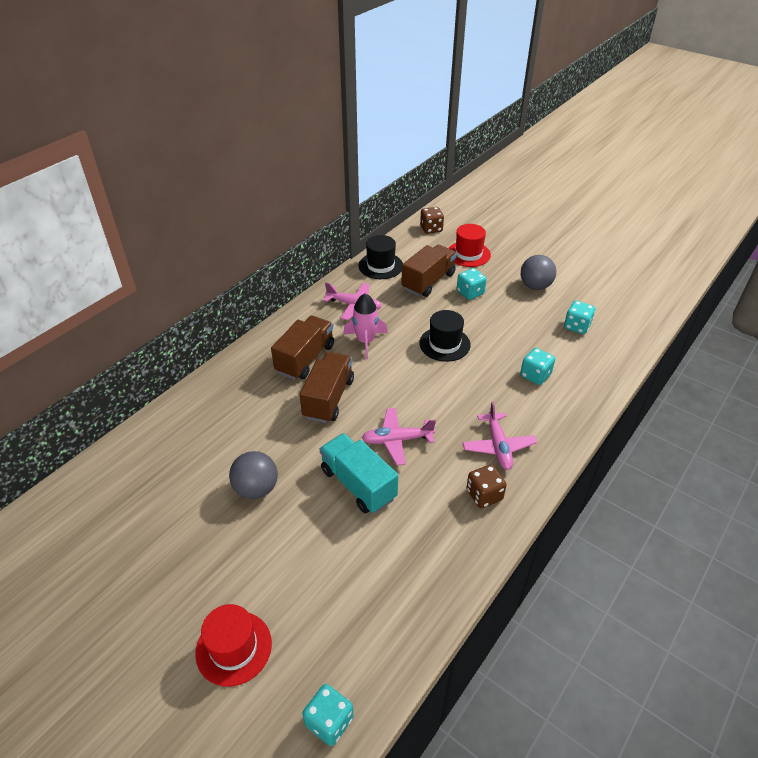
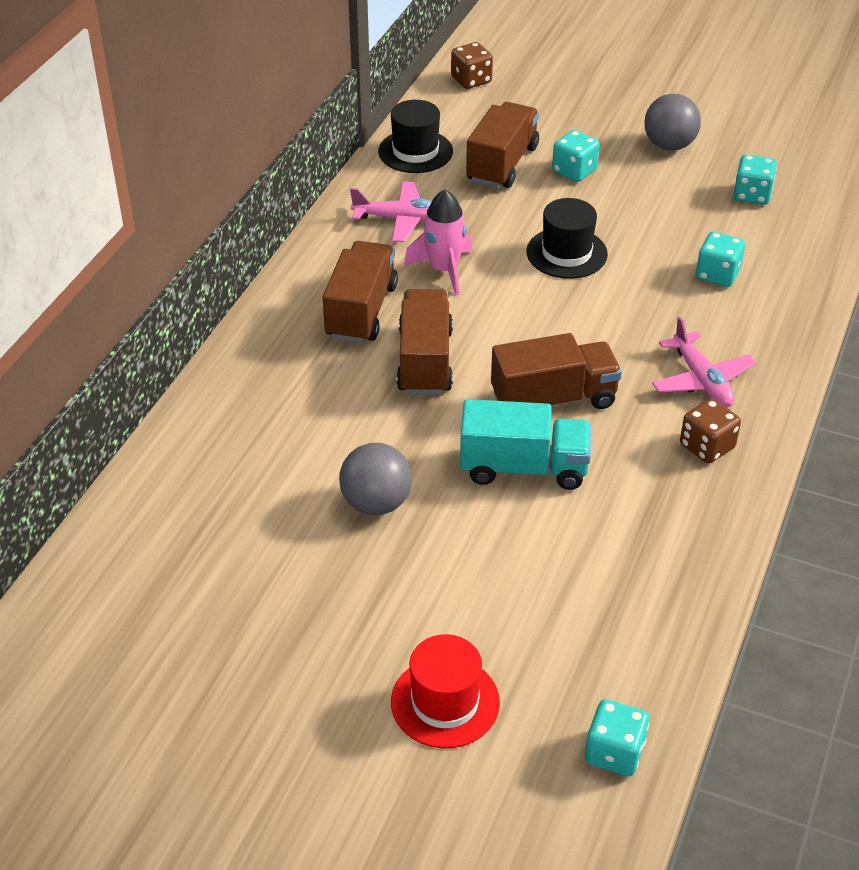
camera: 15 degrees left, 0 degrees up
turquoise truck [320,433,398,513] -> turquoise truck turned 150 degrees clockwise [460,399,591,490]
pink plane [362,408,436,465] -> brown truck [491,333,622,409]
red hat [449,224,491,267] -> none

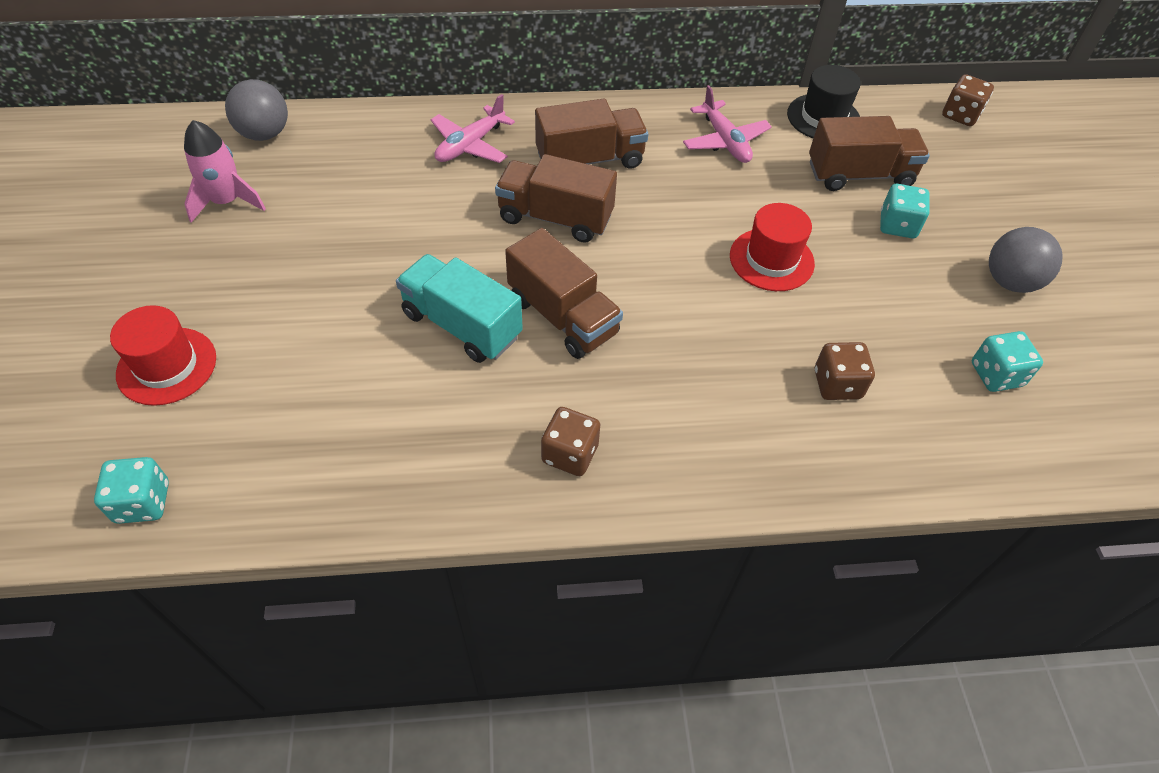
camera: 60 degrees right, 10 degrees up
grey ball [339,443,412,515] -> grey ball moved to [225,79,288,141]
brown truck [397,289,453,395] -> brown truck turned 135 degrees counterclockwise [495,154,617,243]
pink rocket [404,189,472,295] -> pink rocket moved to [184,120,266,223]
turquoise truck [460,399,591,490] -> turquoise truck turned 150 degrees clockwise [396,254,523,363]
black hat [526,198,608,279] -> red hat [730,203,815,291]
pink plane [652,317,756,407] -> pink plane moved to [430,94,515,163]
turquoise dice [696,232,745,287] -> brown dice [815,342,875,400]

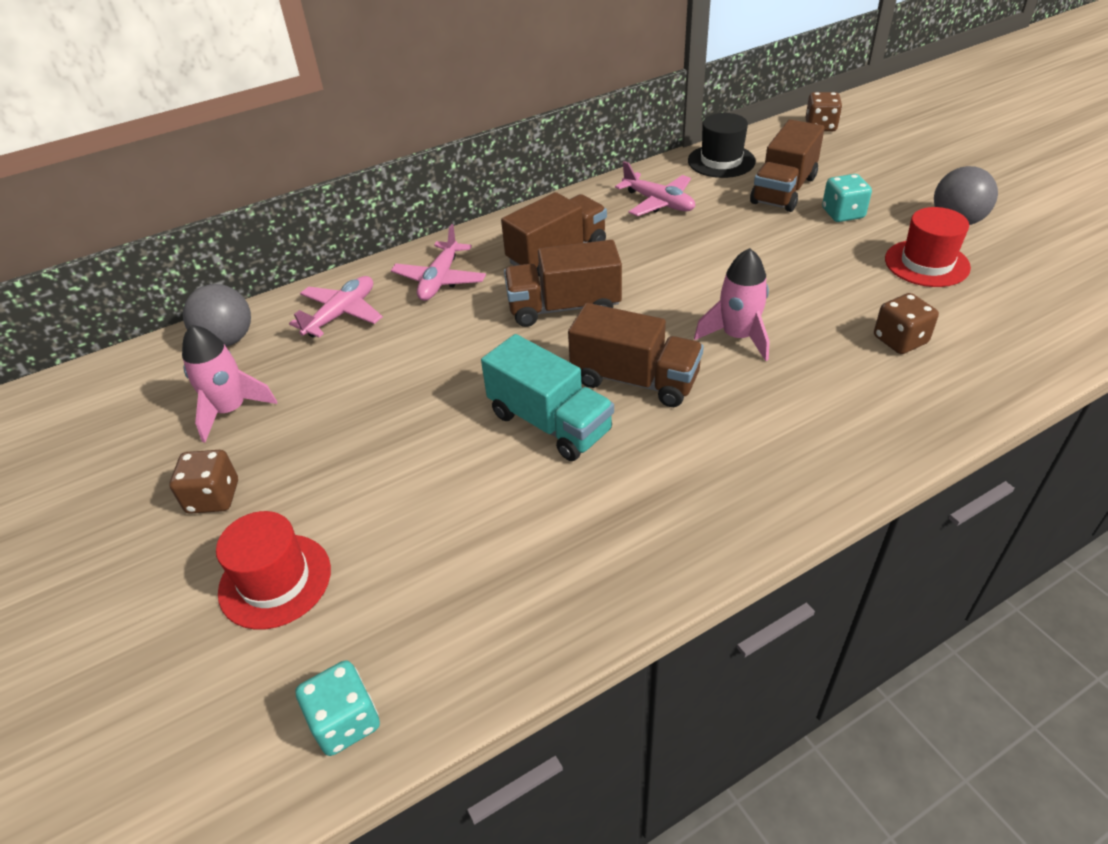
camera: 20 degrees left, 10 degrees down
turquoise truck [396,254,523,363] -> turquoise truck turned 150 degrees counterclockwise [481,334,614,461]
brown dice [541,407,600,476] -> brown dice moved to [169,450,238,514]
red hat [730,203,815,291] -> red hat moved to [885,207,971,287]
brown truck [809,116,930,191] -> brown truck turned 150 degrees clockwise [750,119,825,212]
turquoise dice [972,331,1043,392] -> none
none -> pink plane [289,276,383,338]
none -> pink rocket [694,248,770,361]

